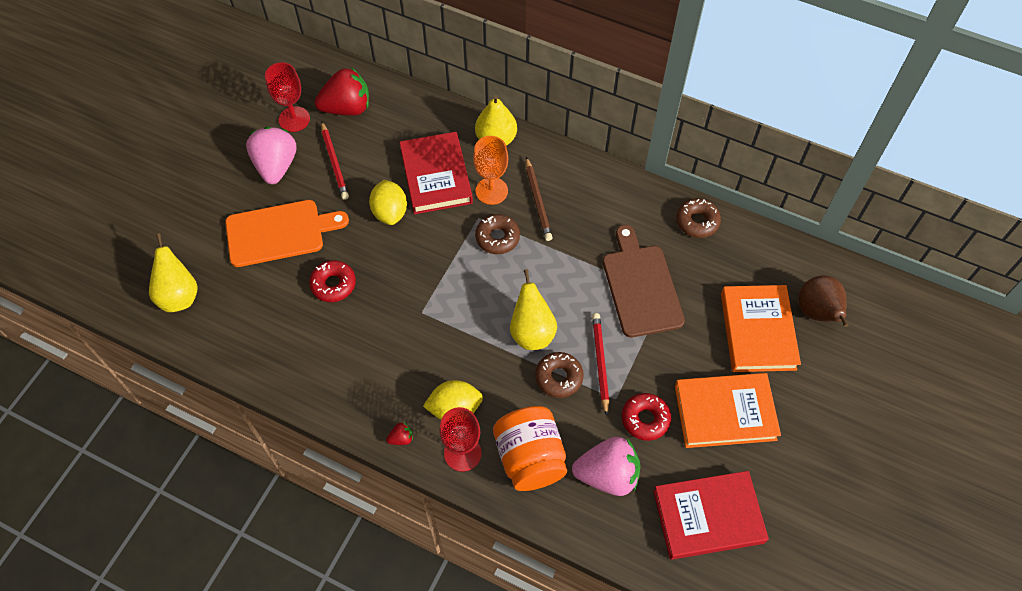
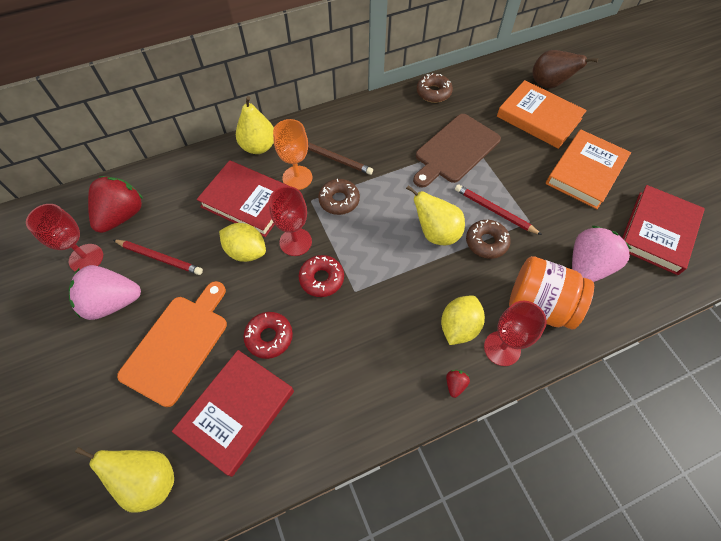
camera: 50 degrees left, 0 degrees up
pink strawberry [246,127,296,184] -> pink strawberry turned 45 degrees counterclockwise [69,265,141,320]
brown cutting board [603,225,685,337] -> brown cutting board turned 75 degrees counterclockwise [413,114,501,188]
red donut [622,393,671,441] -> red donut moved to [299,255,344,297]
none -> red book [172,350,294,477]
none -> red goblet [269,186,312,256]

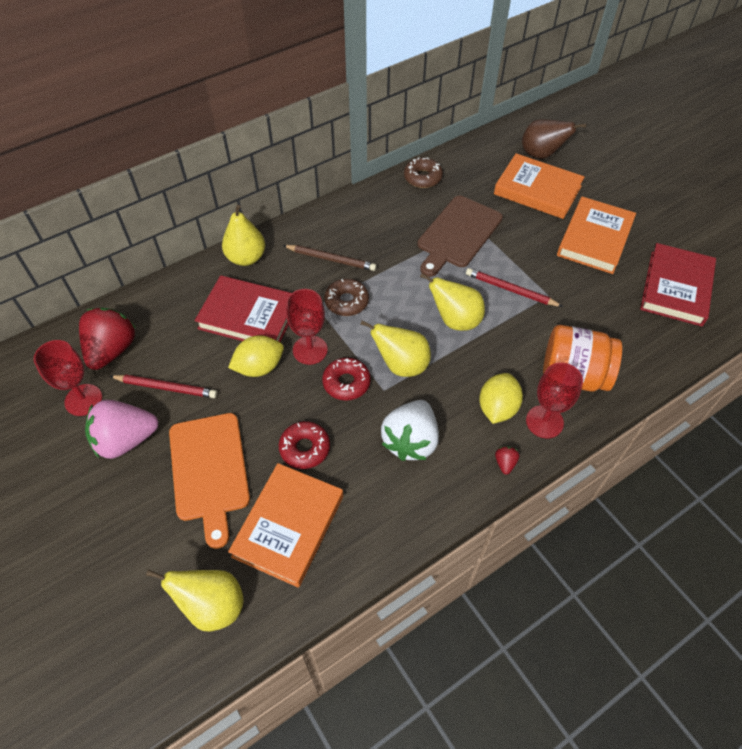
camera: 10 degrees left, 5 degrees down
orange cutting board [117,281,227,407] -> orange cutting board turned 150 degrees clockwise [169,413,250,549]
red book [172,350,294,477] -> orange book [228,463,343,588]
yellow lemon [219,223,266,262] -> yellow lemon turned 45 degrees counterclockwise [228,335,284,377]
orange goblet [273,119,312,190] -> none
brown donut [466,220,511,259] -> none
pink strawberry [572,226,632,282] -> none
none -> yellow pear [360,320,431,377]
none -> white strawberry [381,400,439,461]

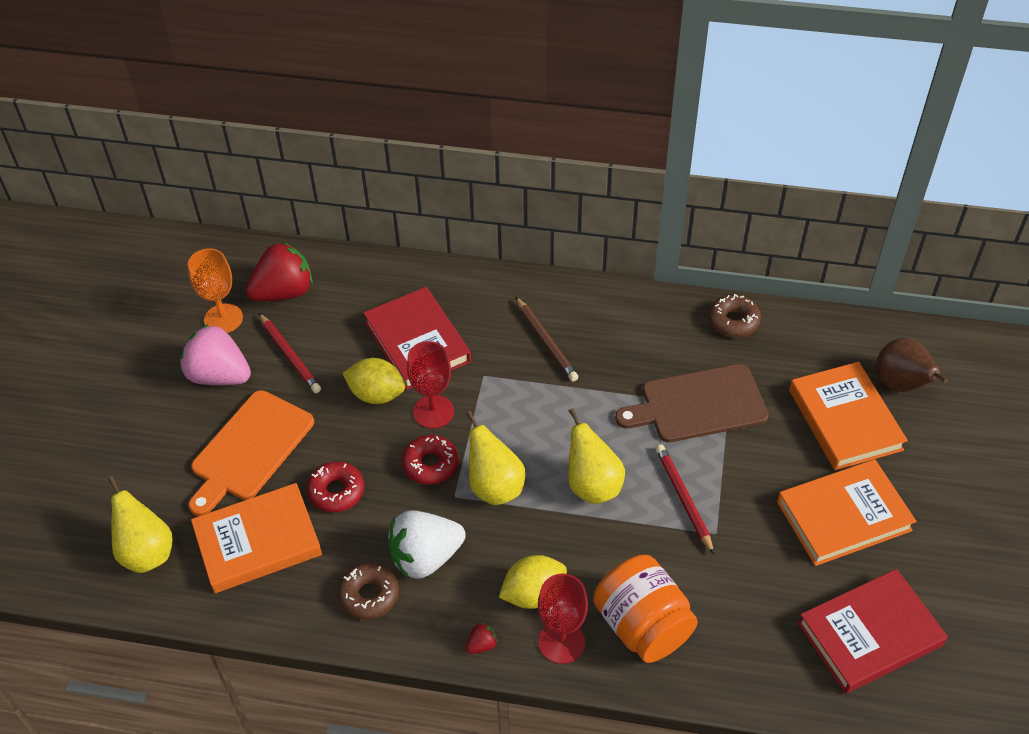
camera: 45 degrees right, 5 degrees down
red goblet [34,340,102,416] -> orange goblet [188,248,243,333]
yellow pear [222,205,265,266] -> none
brown donut [324,279,369,316] -> brown donut moved to [338,563,399,620]

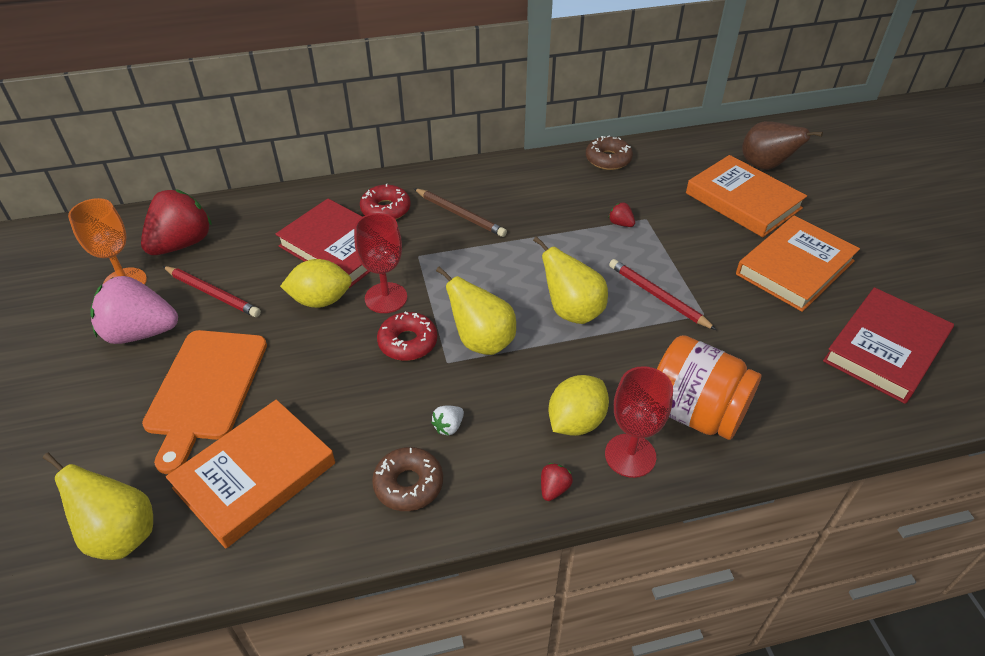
camera: 25 degrees left, 5 degrees down
red donut [307,461,364,512] -> red donut moved to [360,184,411,220]
white strawberry [388,510,466,579] -> white strawberry [431,406,464,435], size x0.41
brown cutting board [615,364,769,442] -> red strawberry [609,203,635,227]

